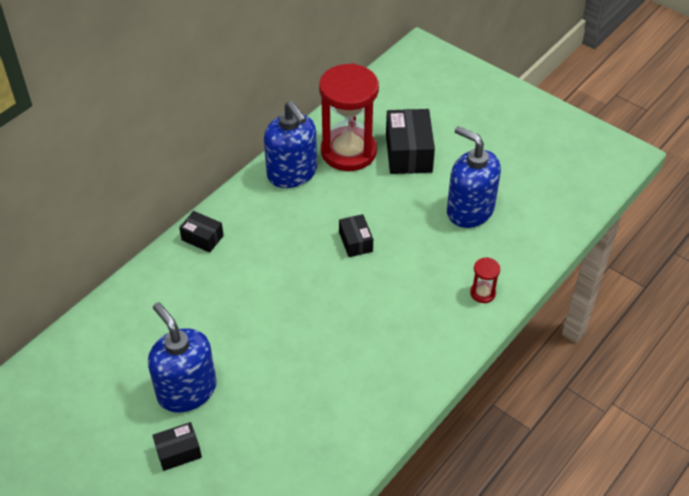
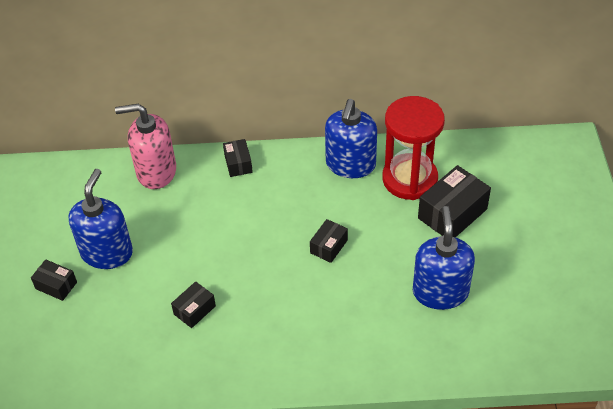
camera: 50 degrees right, 0 degrees up
red hourglass [470,257,500,303] -> none
none -> pink soap dispenser [115,104,176,189]
none -> black box [171,281,216,328]

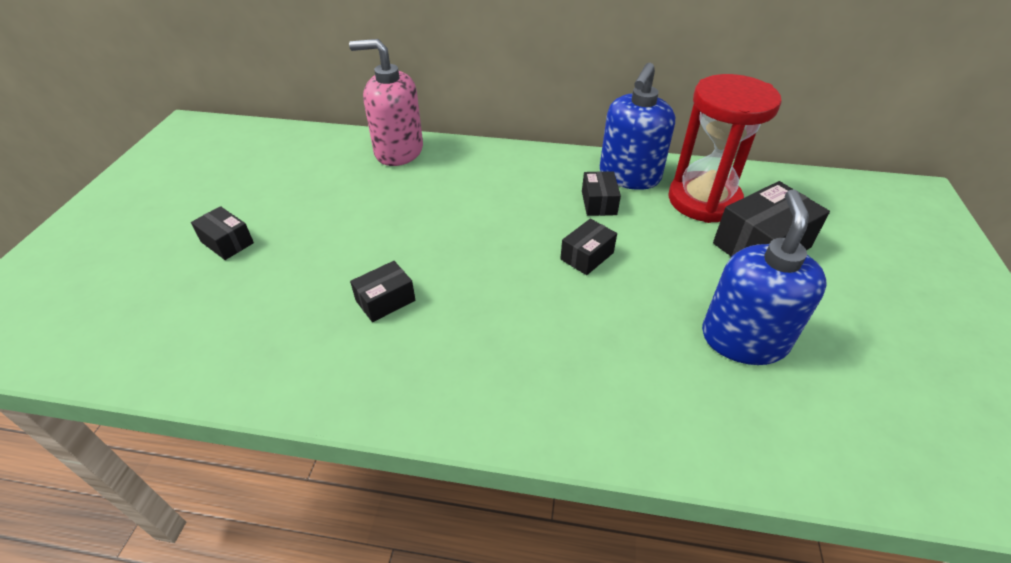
camera: 10 degrees right, 5 degrees down
blue soap dispenser [69,169,133,269] -> none
black box [223,139,253,177] -> black box moved to [582,171,621,216]

